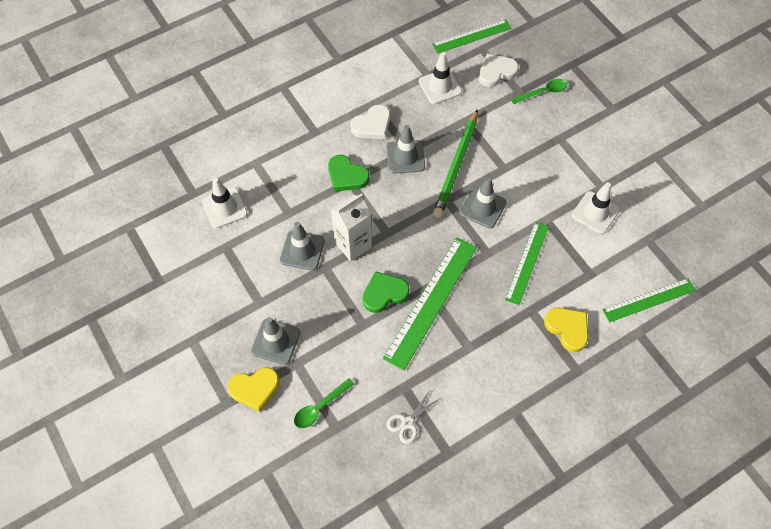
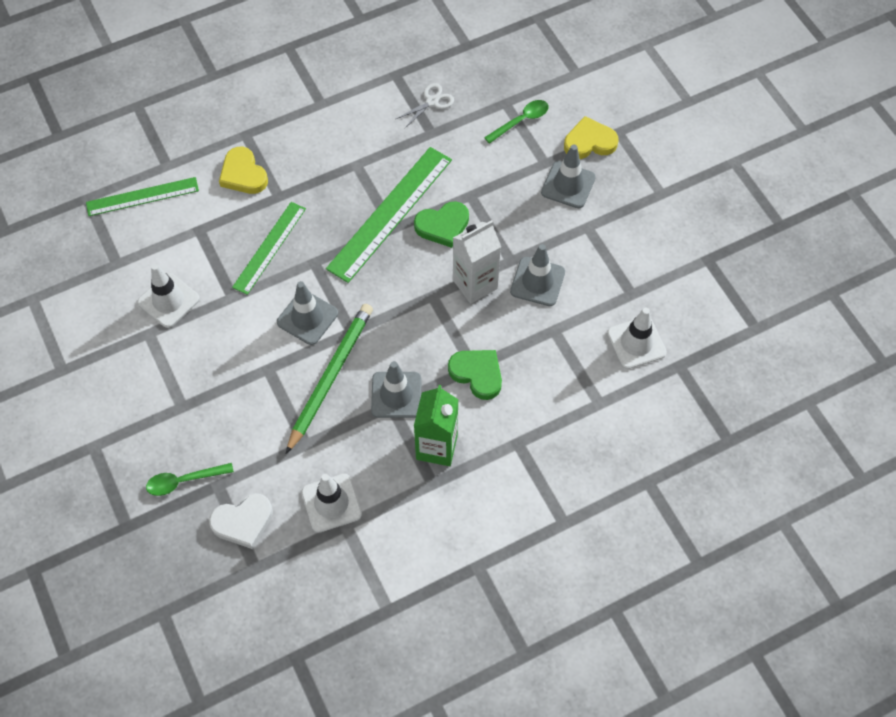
camera: 175 degrees left, 0 degrees up
white heart [351,105,390,139] -> green carton [414,385,459,466]
green ruler [432,19,512,54] -> none

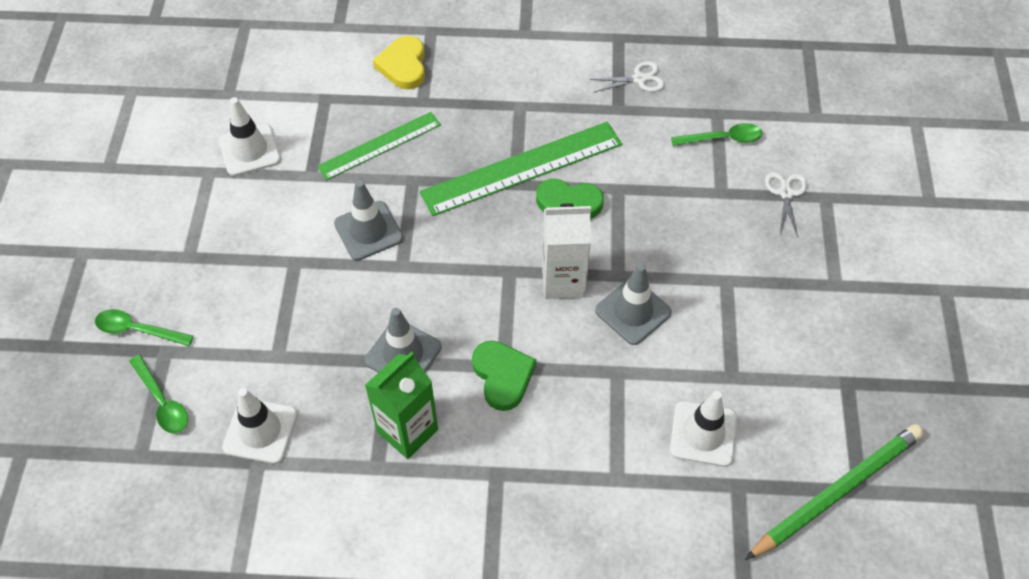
camera: 30 degrees right, 5 degrees down
green ruler [86,177,199,216] -> none
white heart [209,493,273,549] -> green spoon [129,355,188,434]
green pencil [286,304,373,454] -> green pencil moved to [745,424,924,560]
grey traffic cone [541,144,596,208] -> none
yellow heart [564,116,619,159] -> white scissors [765,172,808,236]

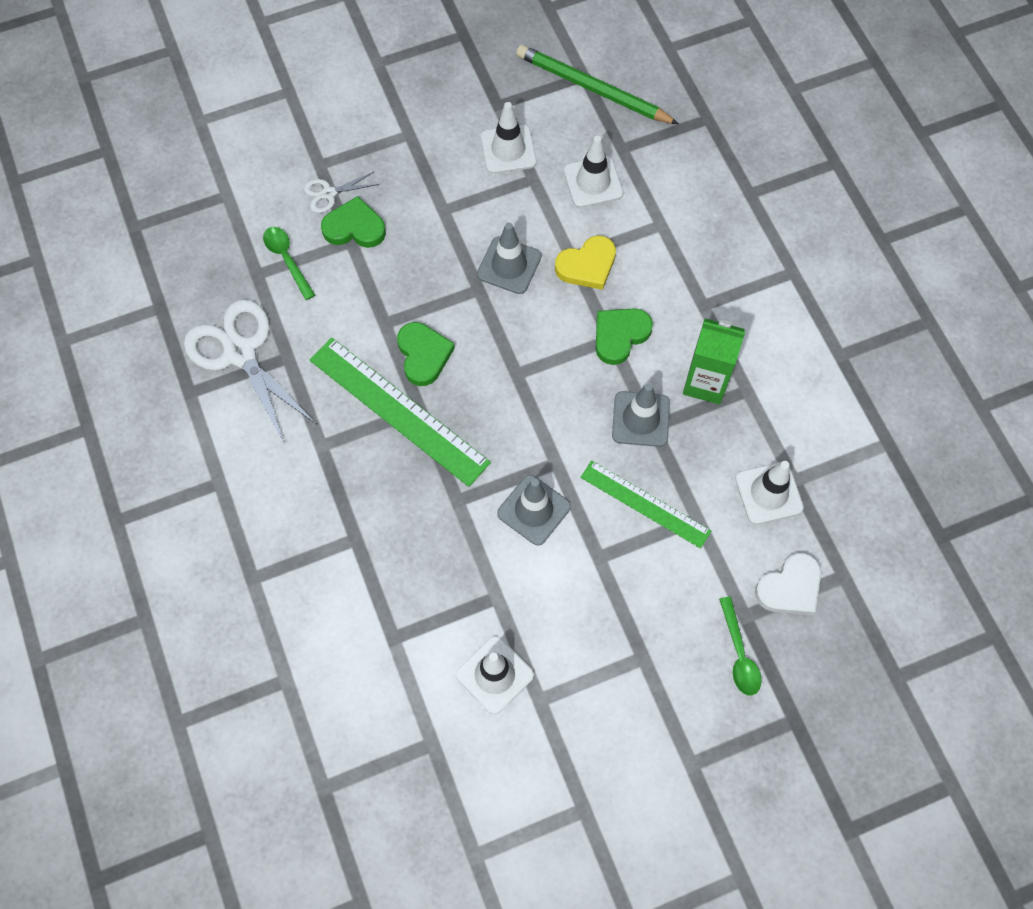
camera: 115 degrees left, 10 degrees up
green spoon [129,355,188,434] -> white heart [755,553,821,615]
green ruler [317,112,441,180] -> green ruler moved to [581,461,711,549]
yellow heart [373,36,425,90] -> yellow heart moved to [555,235,616,290]
white carton [542,203,591,299] -> none
white scissors [589,61,665,93] -> white scissors [184,299,316,443], size x2.11
none -> green heart [321,196,386,248]
none -> white traffic cone [480,102,537,174]

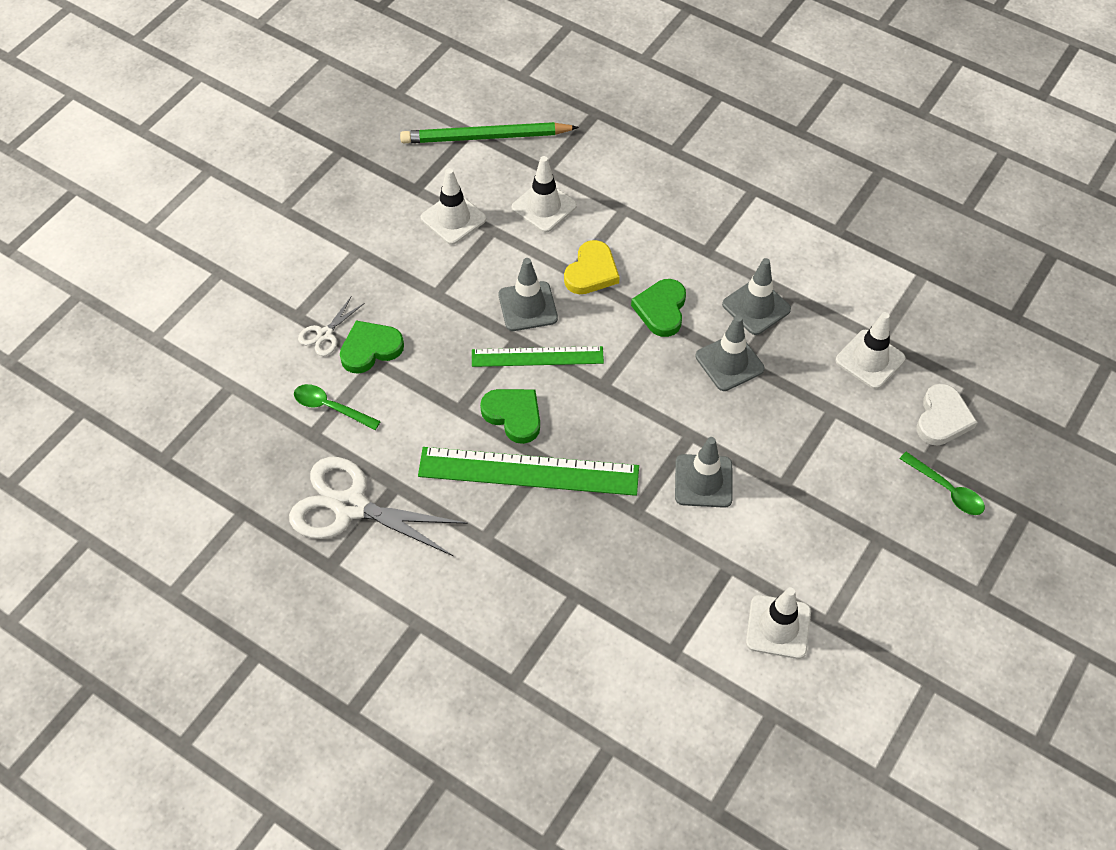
camera: 35 degrees left, 10 degrees down
green ruler [581,461,711,549] -> green ruler moved to [472,346,604,367]
green carton [683,319,745,404] -> grey traffic cone [722,258,791,335]

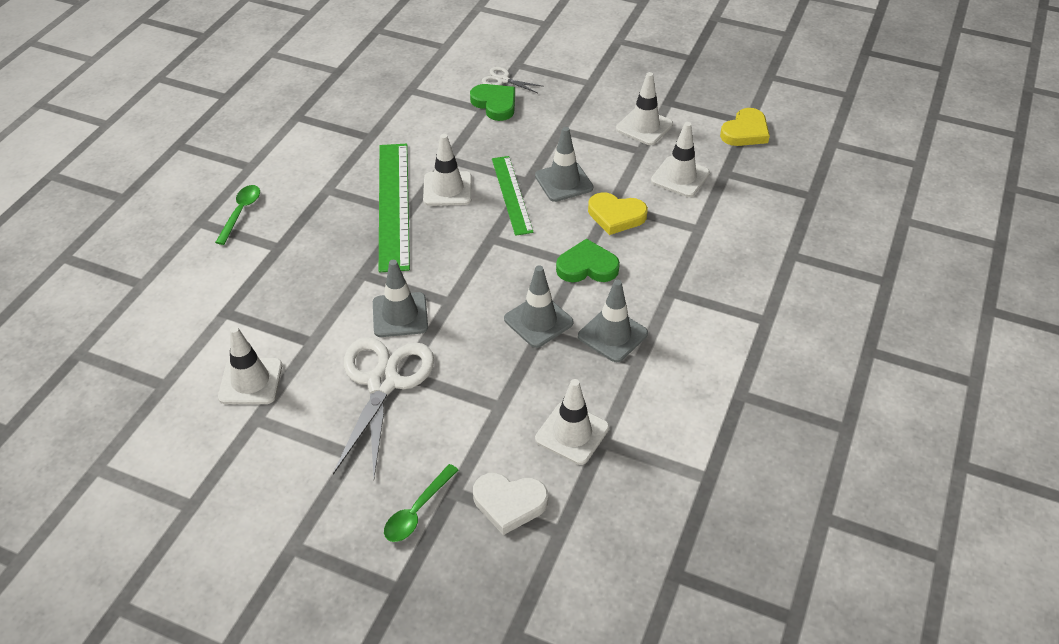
camera: 80 degrees right, 10 degrees down
white scissors [289,457,468,556] -> white scissors moved to [333,337,434,478]
green spoon [294,384,381,430] -> green spoon moved to [215,185,260,245]
green pencil [400,122,579,143] -> yellow heart [720,108,770,146]
green heart [480,389,540,444] -> white traffic cone [423,134,472,206]

